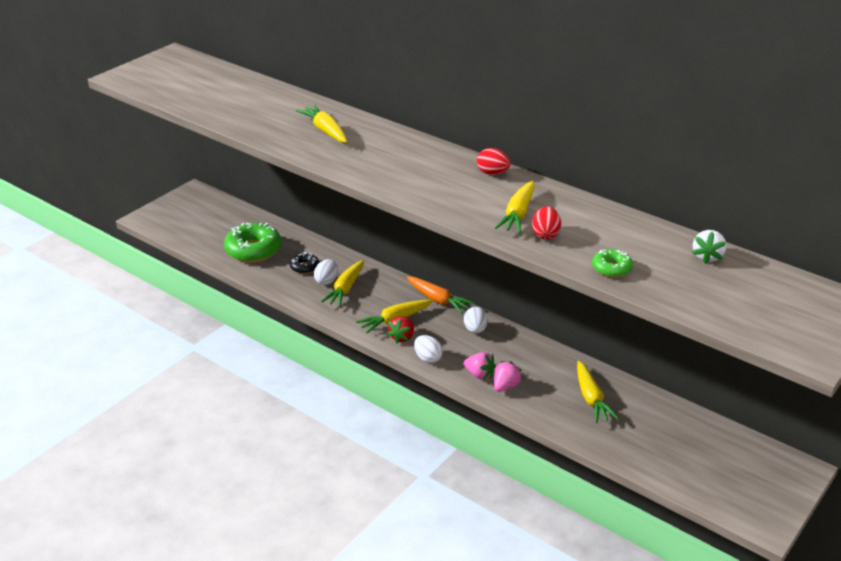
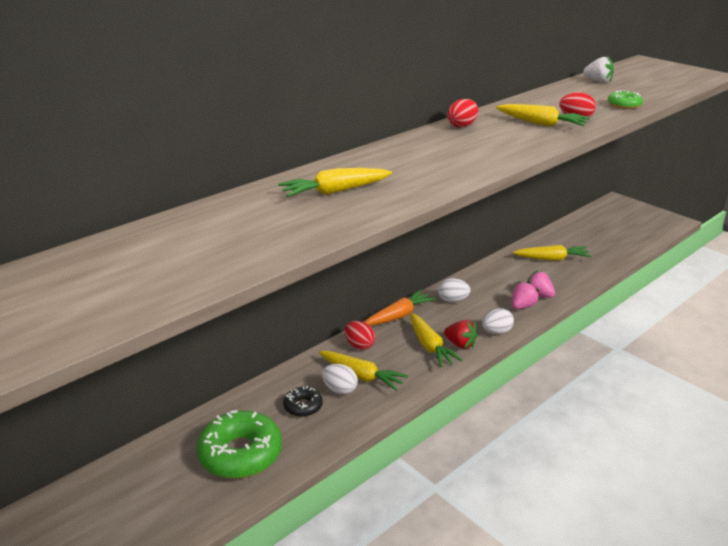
camera: 80 degrees left, 5 degrees down
none -> red egg [345,321,375,350]

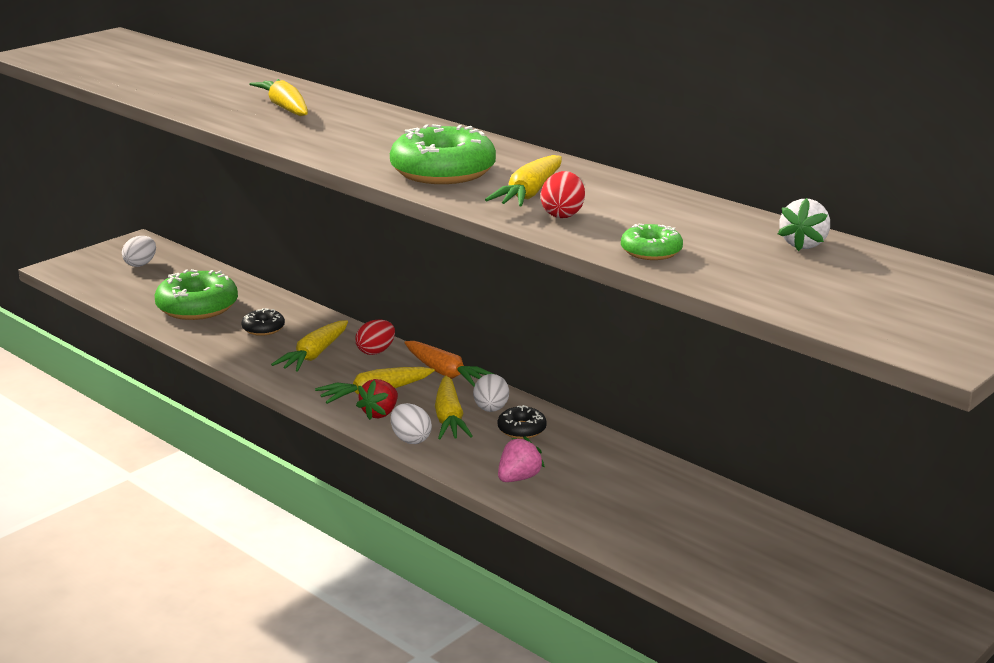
camera: 85 degrees right, 5 degrees down
white egg [322,364,358,395] -> white egg moved to [122,236,156,267]
red egg [447,99,478,128] -> none
pink strawberry [512,281,540,309] -> none
yellow carrot [513,245,591,261] -> yellow carrot moved to [435,376,473,439]
none -> green donut [390,124,496,184]
none -> black donut [497,405,547,439]

